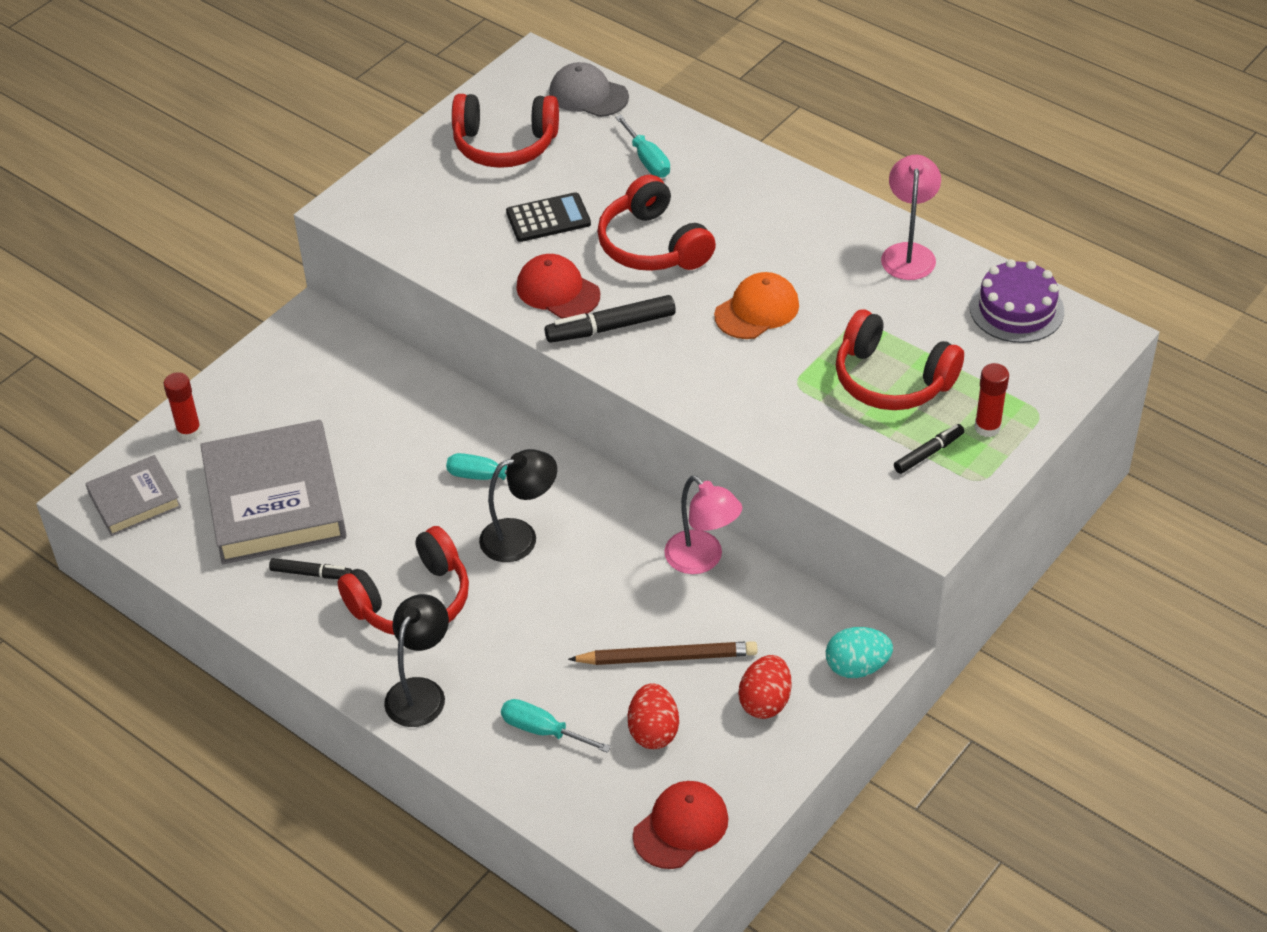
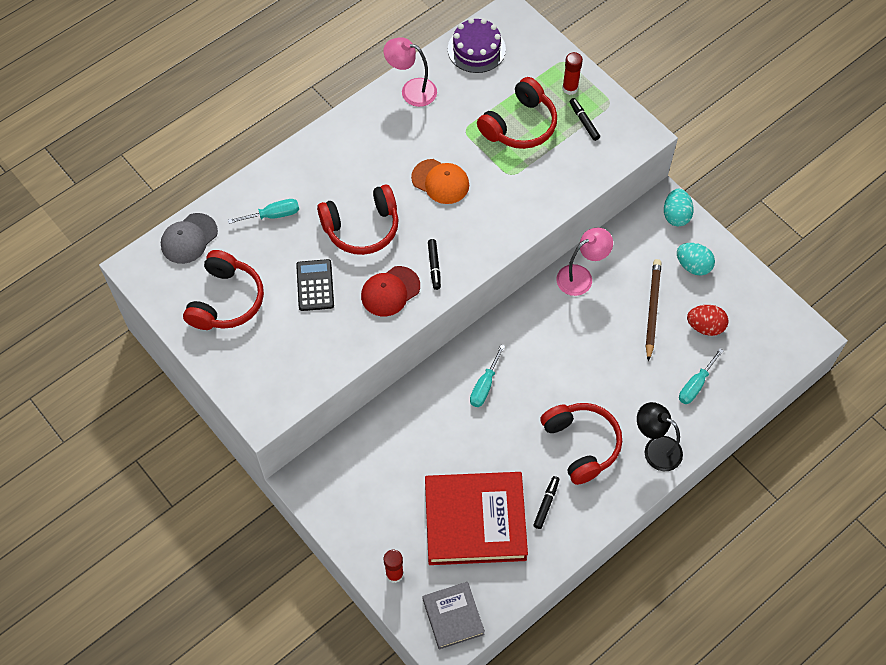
camera: 80 degrees left, 15 degrees up
grey book [200,420,347,564] -> red book [425,472,528,565]
black lamp [479,449,557,562] -> none
black marker [545,295,676,343] -> black marker [428,239,441,290], size x0.61
red cap [633,781,729,869] -> none
orange cap [714,272,799,339] -> orange cap turned 150 degrees clockwise [411,159,469,204]
red egg [739,655,792,719] -> turquoise egg [677,243,715,275]

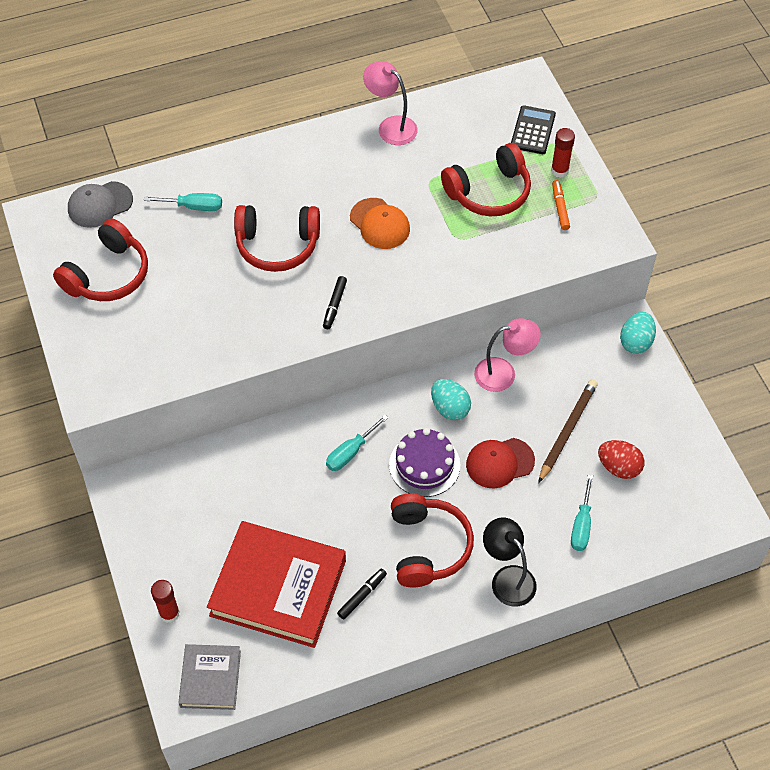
camera: 20 degrees right, 5 degrees down
black calculator [296,259,334,311] -> black calculator moved to [511,105,556,154]
red cap [361,266,420,316] -> red cap moved to [466,438,535,488]
purple cake [448,18,506,73] -> purple cake moved to [389,428,460,497]
black marker [570,98,600,141] -> orange marker [552,180,570,230]
turquoise egg [677,243,715,275] -> turquoise egg moved to [431,379,471,420]
turquoise screwdriver [679,348,724,404] -> turquoise screwdriver turned 45 degrees counterclockwise [571,475,593,551]

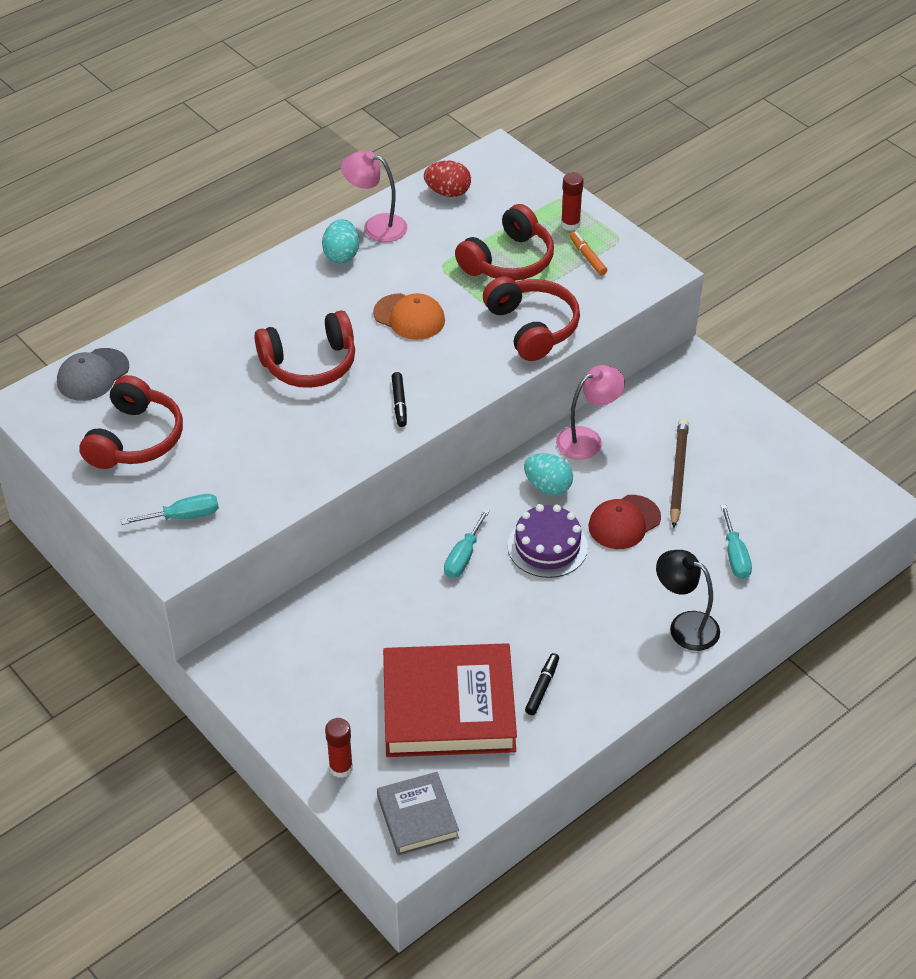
camera: 20 degrees left, 10 degrees down
turquoise screwdriver [144,193,222,211] -> turquoise screwdriver moved to [121,494,219,525]
red headphones [391,493,474,587] -> red headphones moved to [483,276,580,361]
black calculator [511,105,556,154] -> none
red egg [598,440,644,479] -> red egg moved to [424,161,471,197]
turquoise egg [620,312,656,354] -> turquoise egg moved to [322,219,359,263]

